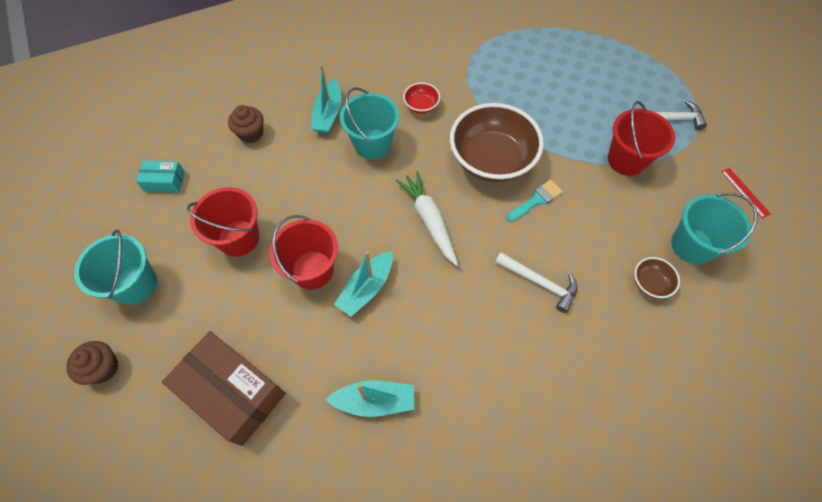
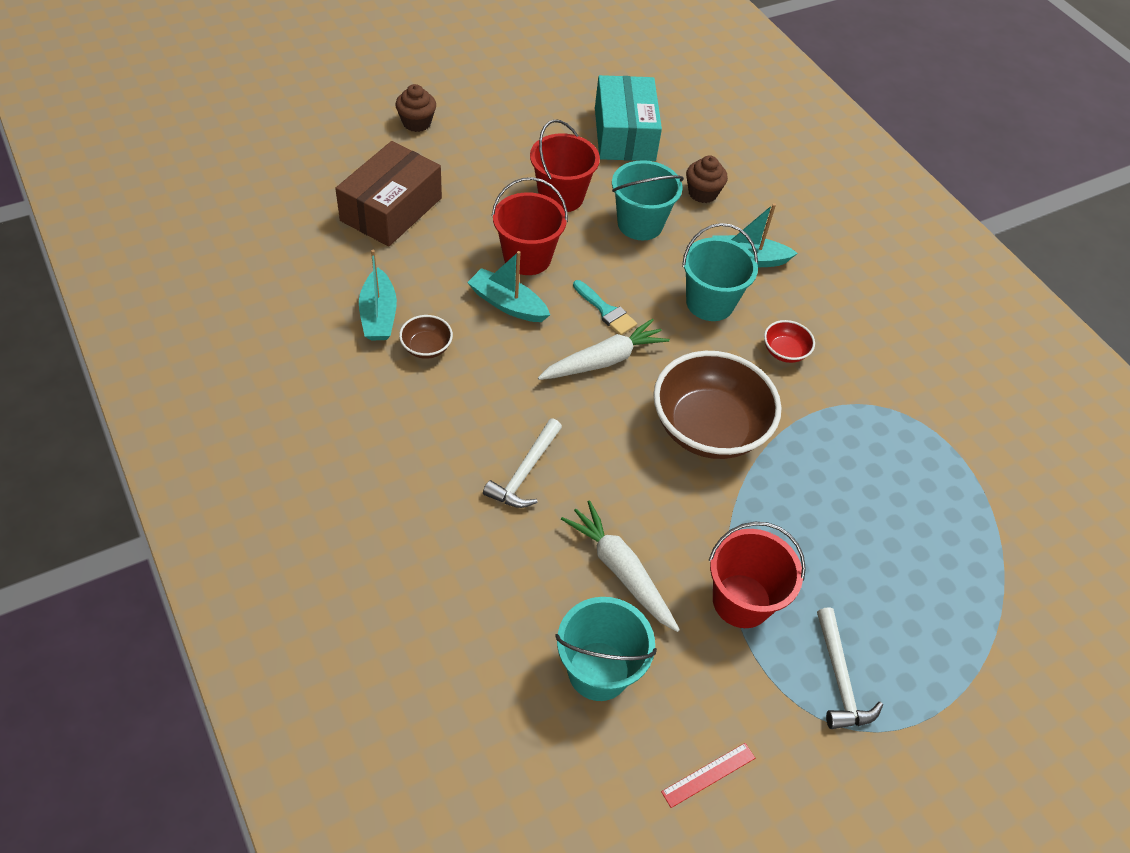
camera: 80 degrees right, 10 degrees down
turquoise bucket [74,230,157,305] -> turquoise bucket moved to [612,160,684,240]
turquoise box [136,161,185,192] -> turquoise box [595,75,662,161], size x2.04
turquoise brush [507,179,563,222] -> turquoise brush moved to [573,280,637,335]
brown bowl [634,257,680,298] -> brown bowl moved to [399,315,453,359]
none -> white carrot [561,500,680,632]

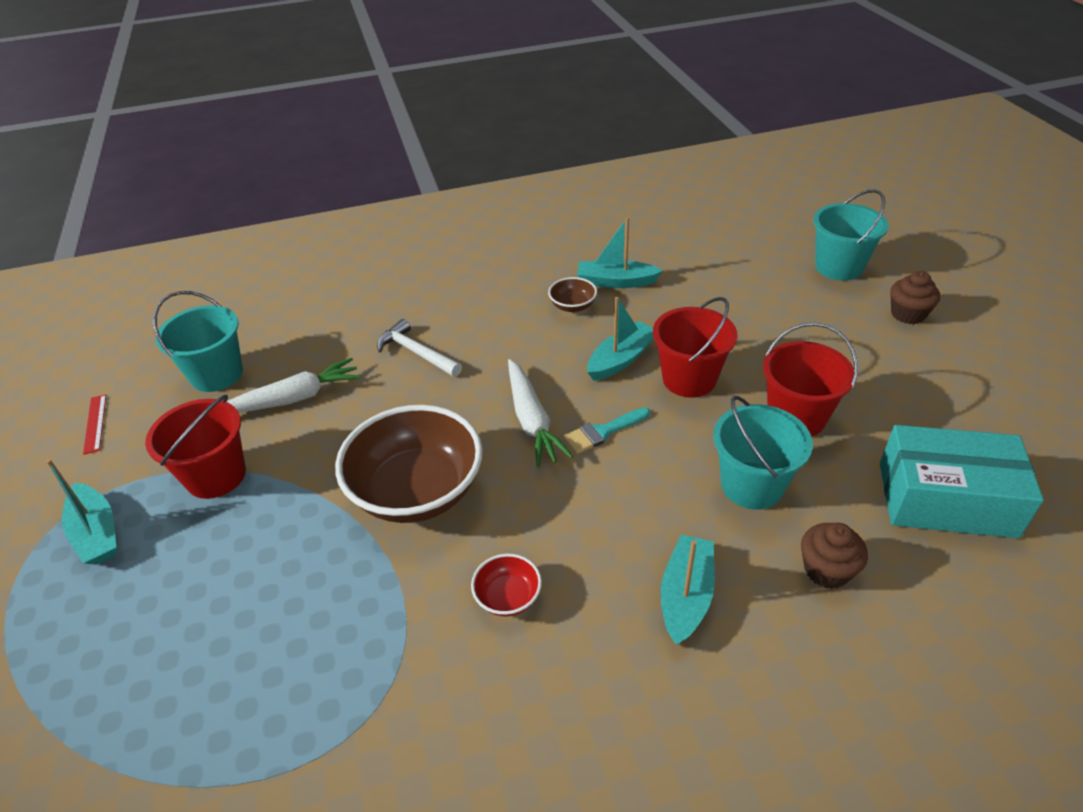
camera: 110 degrees right, 10 degrees down
brown box [335,141,442,247] -> none
turquoise bucket [682,223,758,321] -> turquoise bucket moved to [813,189,889,281]
white hammer [817,607,883,729] -> turquoise boat [46,459,116,565]

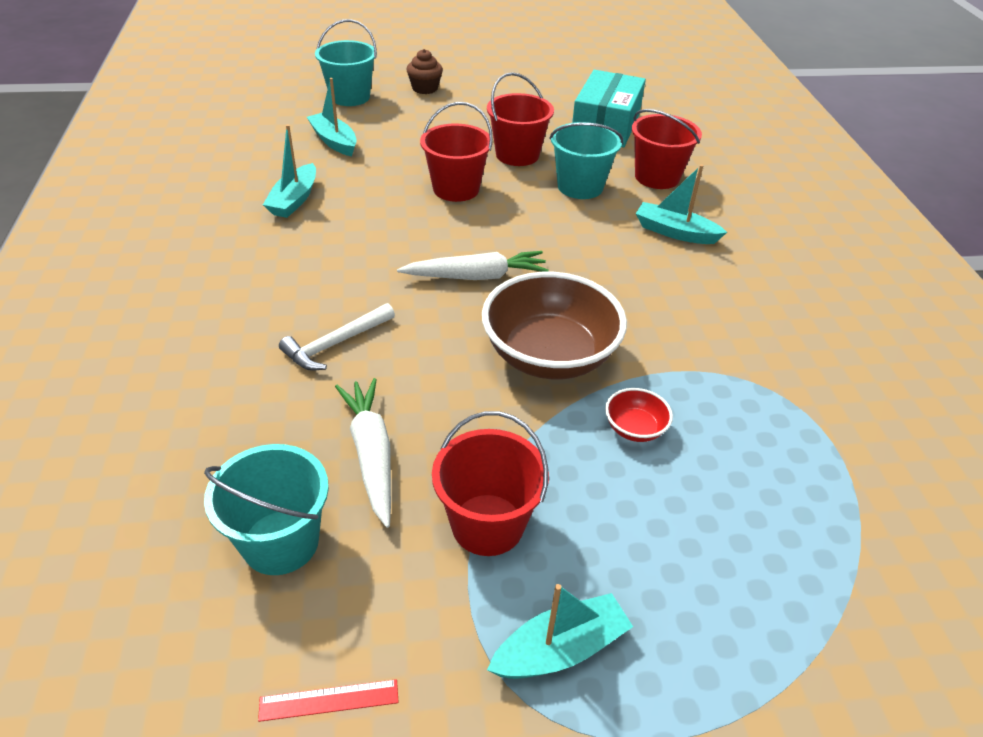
camera: 85 degrees left, 0 degrees up
red bowl [471,554,542,616] -> red bowl moved to [605,388,673,442]
brown bowl [548,277,597,312] -> none
turquoise brush [564,407,650,454] -> none
turquoise boat [587,297,654,381] -> turquoise boat moved to [307,78,357,156]
brown cupcake [801,523,868,589] -> red bucket [632,109,702,189]

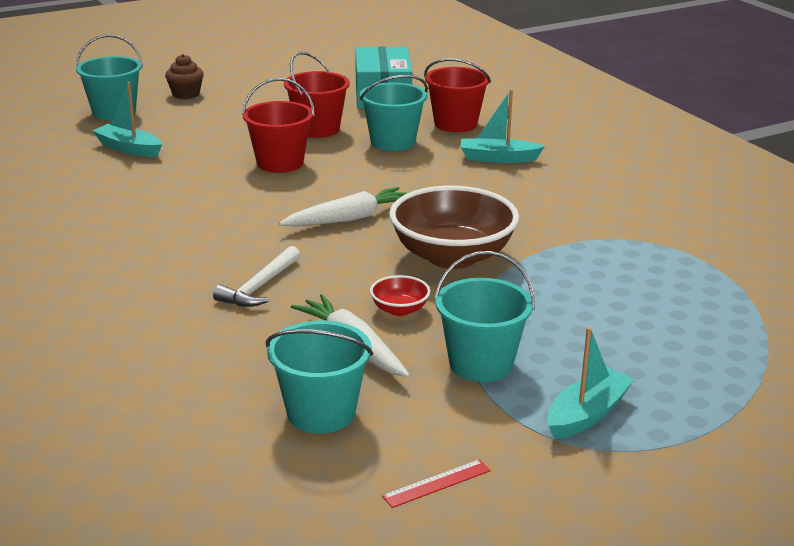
camera: 20 degrees left, 15 degrees down
turquoise boat [263,125,316,218] -> none
red bucket [432,411,549,556] -> turquoise bucket [434,251,535,382]
red bowl [605,388,673,442] -> red bowl moved to [370,275,430,316]

